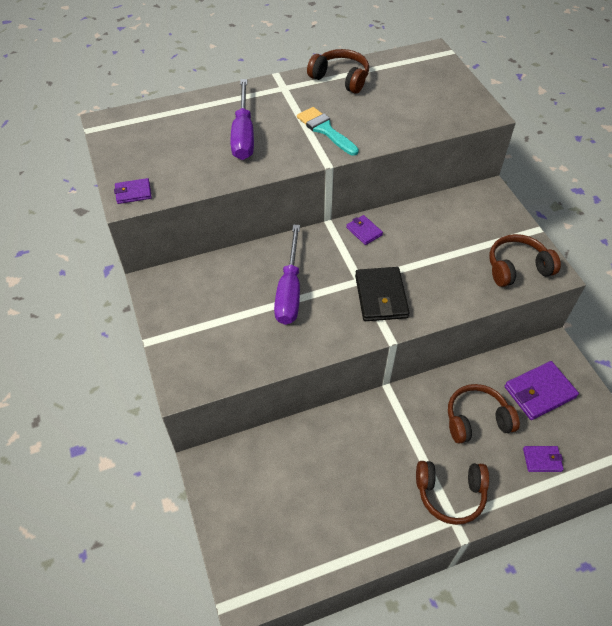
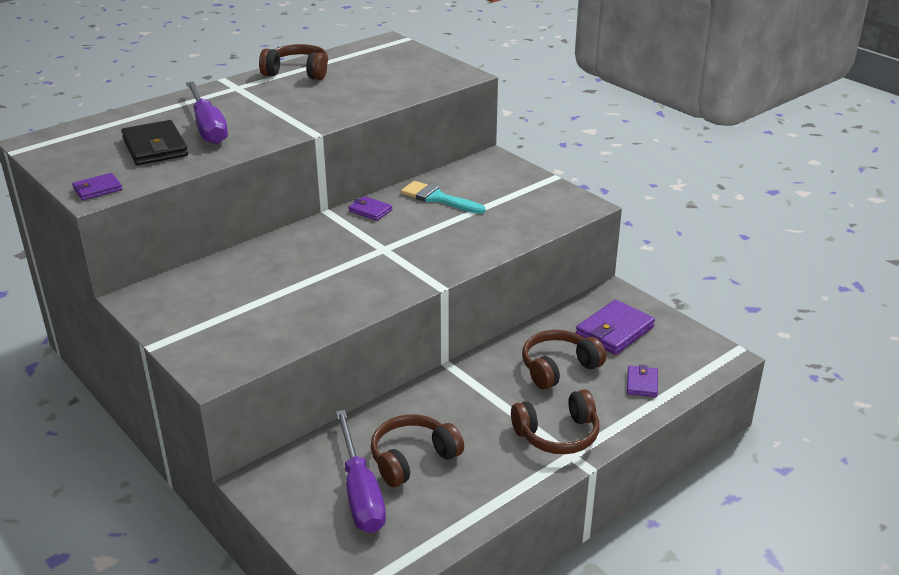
camera: 20 degrees left, 20 degrees down
purple screwdriver [274,225,300,325] -> purple screwdriver moved to [336,410,386,533]
turquoise brush [297,107,359,156] -> turquoise brush moved to [401,181,486,214]
black wallet [355,267,410,321] -> black wallet moved to [121,120,188,165]
brown headphones [489,234,561,287] -> brown headphones moved to [371,414,464,487]
purple wallet [523,446,564,472] -> purple wallet turned 60 degrees counterclockwise [627,365,658,397]

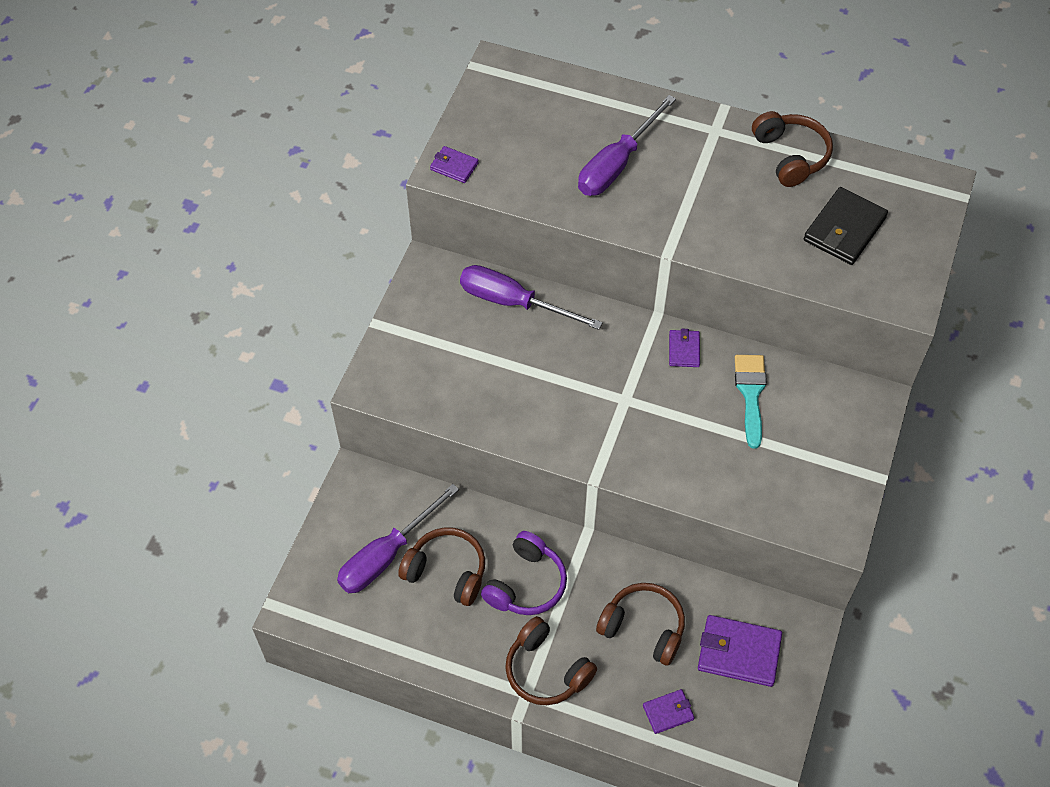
camera: 60 degrees right, 25 degrees up
black wallet [121,120,188,165] -> black wallet moved to [804,187,888,265]
none -> purple screwdriver [460,265,603,330]
none -> purple headphones [481,531,567,615]

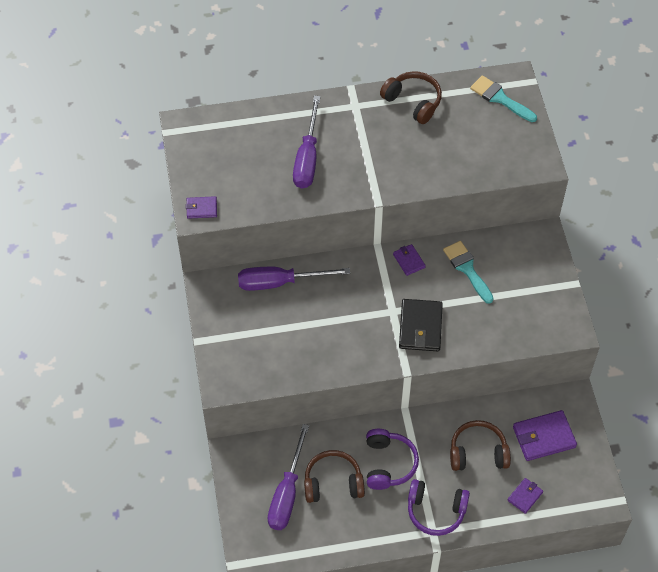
camera: 30 degrees left, 0 degrees up
brown headphones [505,616,597,705] -> purple headphones [408,479,470,536]
black wallet [804,187,888,265] -> black wallet moved to [399,299,443,351]
none -> turquoise brush [470,75,537,122]

